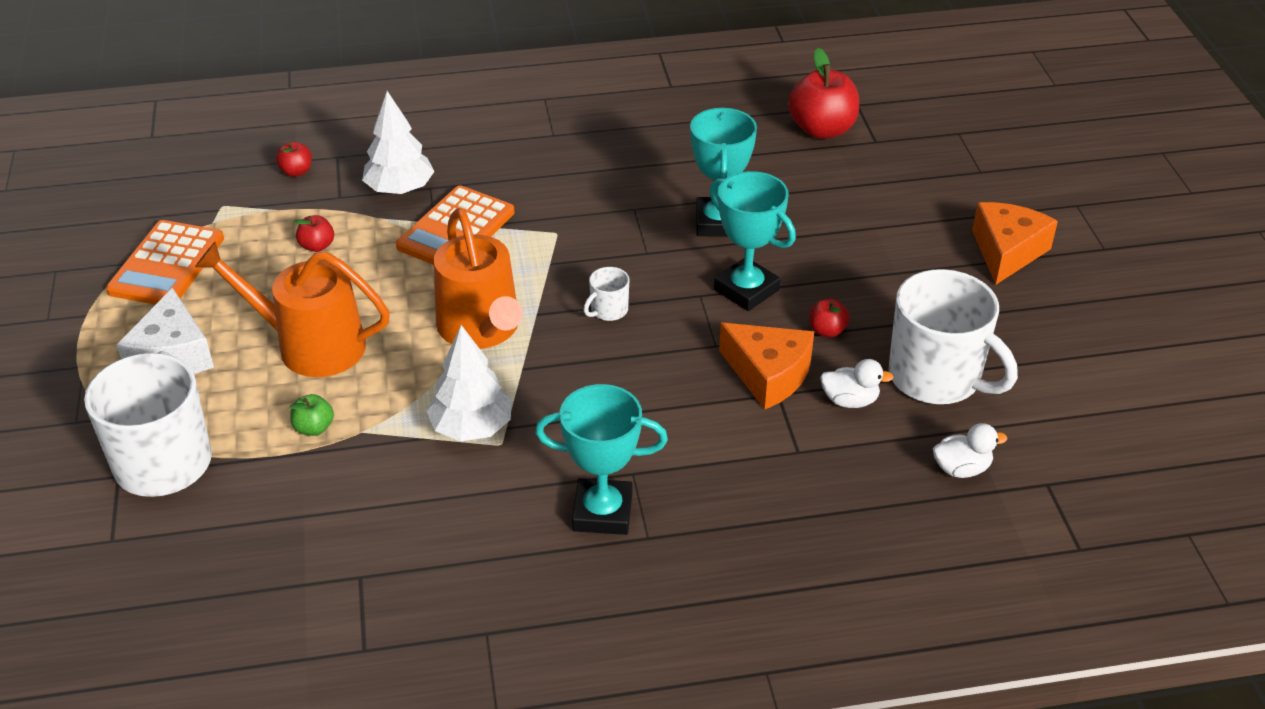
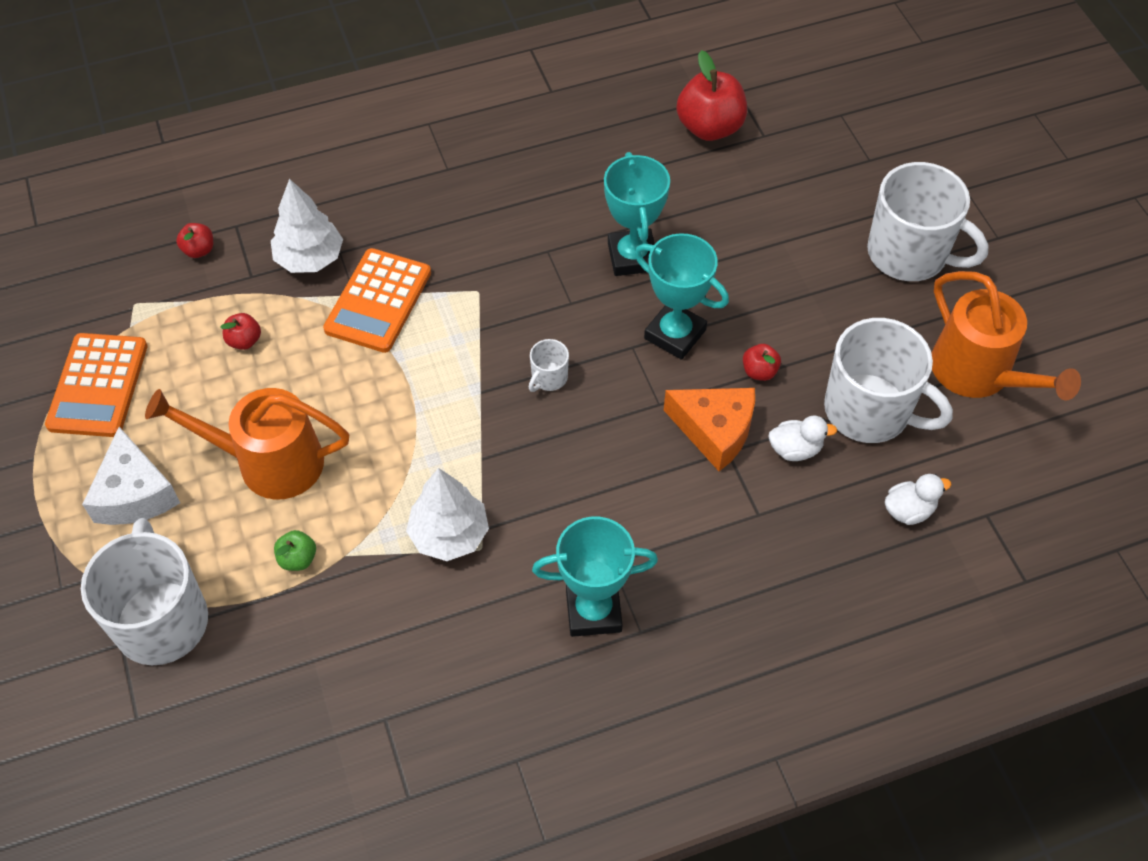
camera: 10 degrees left, 15 degrees up
orange watering can [434,208,523,349] -> orange watering can moved to [932,271,1081,401]
orange cheese [972,202,1058,285] -> white mug [867,162,989,281]

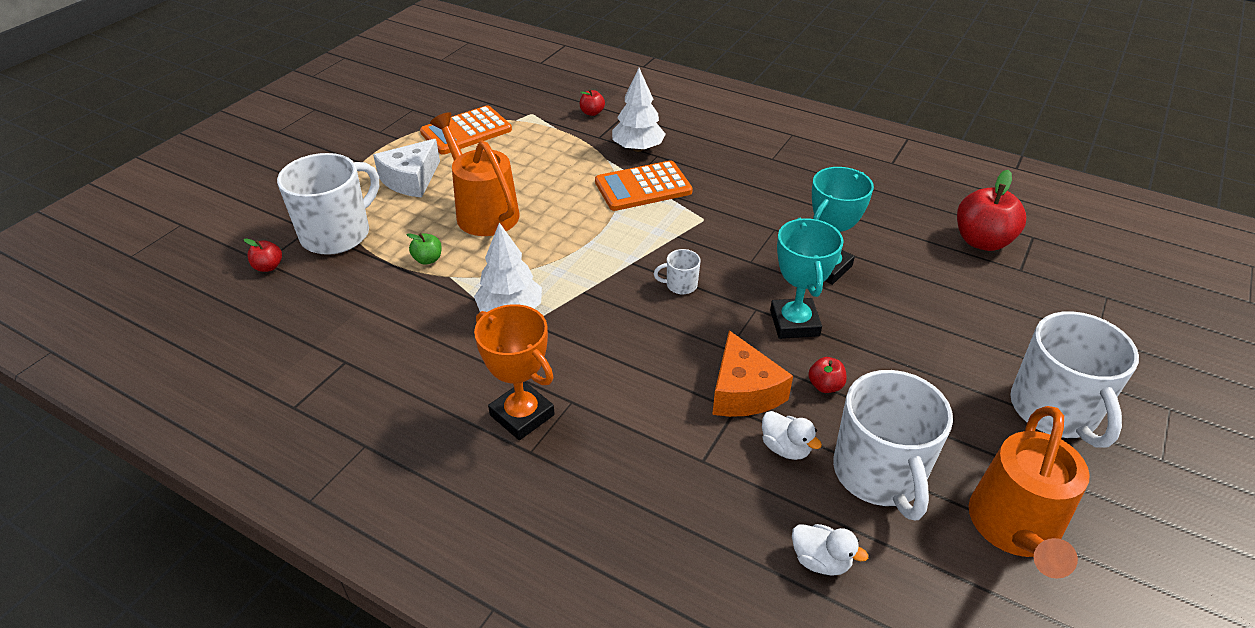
camera: 50 degrees right, 15 degrees down
red apple [220,313,261,350] -> red apple moved to [244,238,282,272]
turquoise trophy [532,516,658,637] -> orange trophy [474,304,555,440]

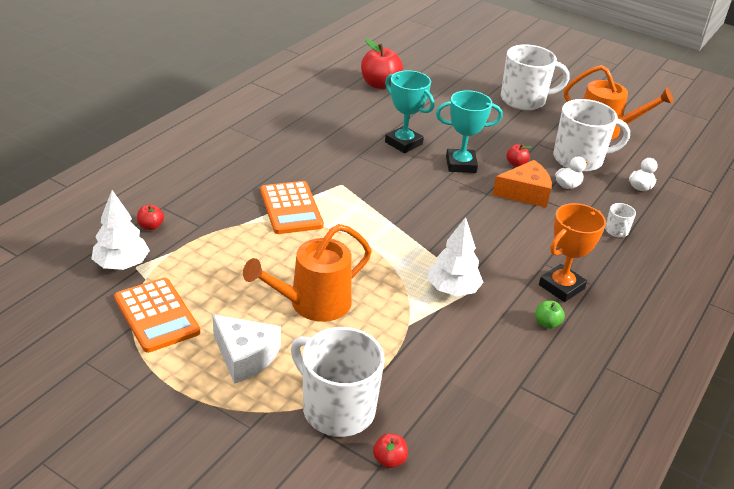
camera: 90 degrees left, 5 degrees down
green apple [406,233,442,265] -> green apple moved to [535,301,565,329]
white tree [612,68,666,152] -> white tree moved to [92,190,150,270]
white mug [654,249,701,294] -> white mug moved to [605,203,636,238]

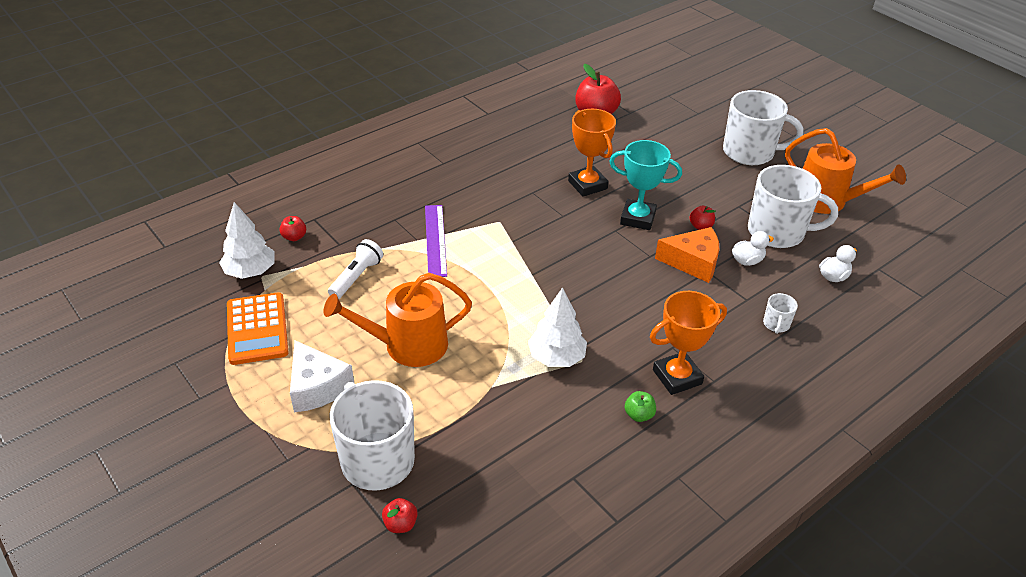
camera: 20 degrees right, 5 degrees up
orange calculator [260,181,324,234] -> purple ruler [425,205,447,277]
turquoise trophy [385,70,434,153] -> orange trophy [568,109,616,197]
none -> white flashlight [328,239,383,299]

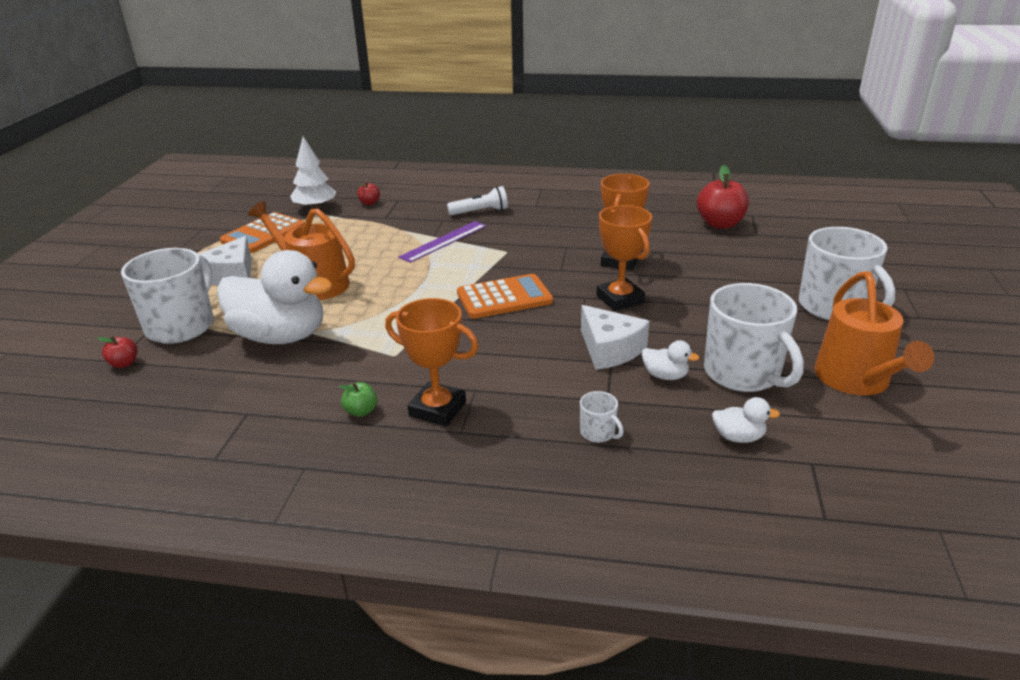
camera: 50 degrees right, 10 degrees down
white flashlight [328,239,383,299] -> white flashlight moved to [447,186,508,215]
white tree [528,287,587,367] -> none
turquoise trophy [609,140,682,230] -> orange trophy [596,205,652,311]
orange cheese [655,227,719,283] -> white cheese [581,305,650,370]
red apple [689,206,716,230] -> none
white mug [763,293,798,334] -> white mug turned 105 degrees counterclockwise [580,391,624,442]
none -> white duck [217,250,333,344]
none -> orange calculator [457,274,553,319]

